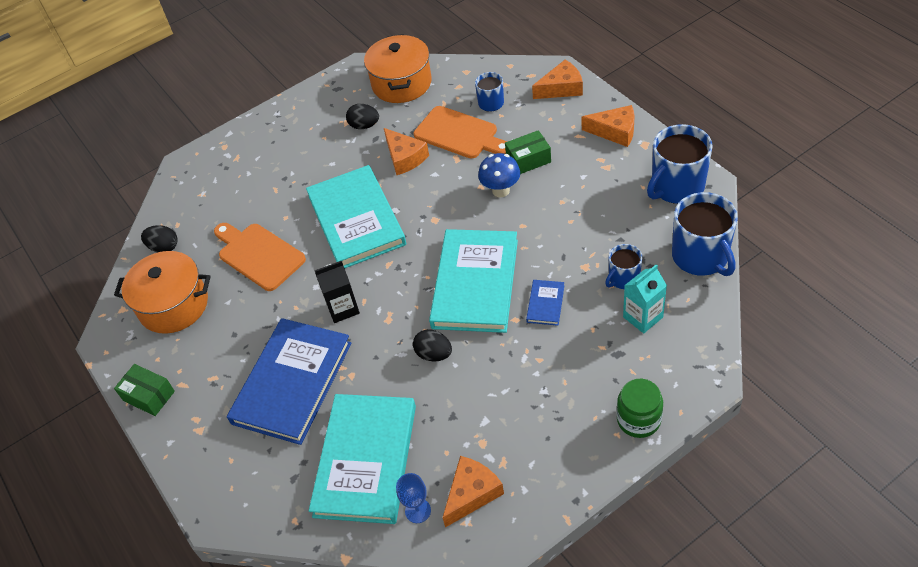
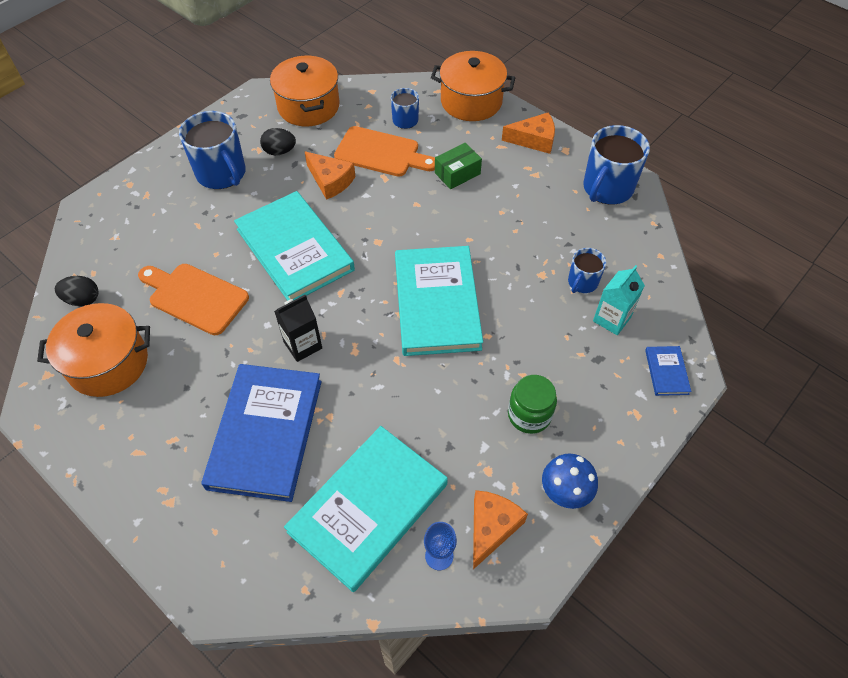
camera: 20 degrees left, 5 degrees up
green box [114,364,175,416] -> none
turquoise book [309,394,416,524] -> turquoise book turned 45 degrees clockwise [284,426,448,592]
black egg [413,329,452,362] -> none
blue mushroom [478,153,520,197] -> blue mushroom moved to [542,453,598,509]
blue book [526,280,564,326] -> blue book moved to [645,346,691,396]
orange cheese [532,60,583,99] -> orange pot [431,51,515,121]
green jar [617,379,663,438] -> green jar moved to [508,375,557,434]
blue mug [672,192,738,276] -> blue mug moved to [179,111,246,189]

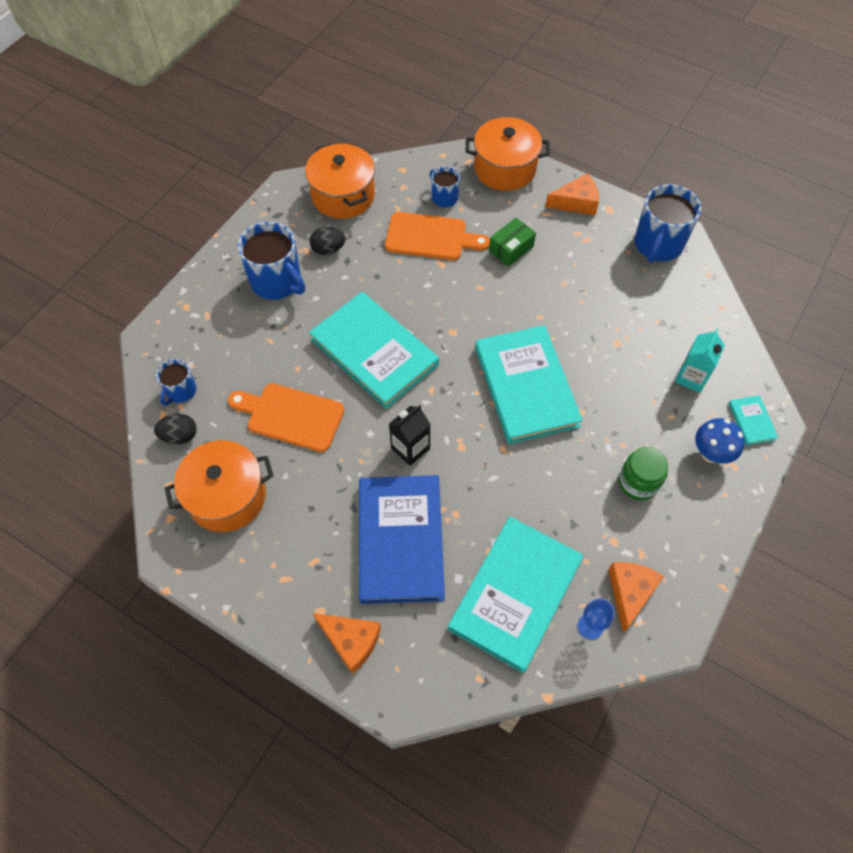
camera: 10 degrees left, 5 degrees up
orange cheese [304,151,355,200] -> orange cheese moved to [313,613,381,674]
blue mushroom [542,453,598,509] -> blue mushroom moved to [695,418,745,464]
blue mug [568,248,606,293] -> blue mug moved to [156,359,196,406]
blue book [645,346,691,396] -> turquoise book [728,395,778,446]

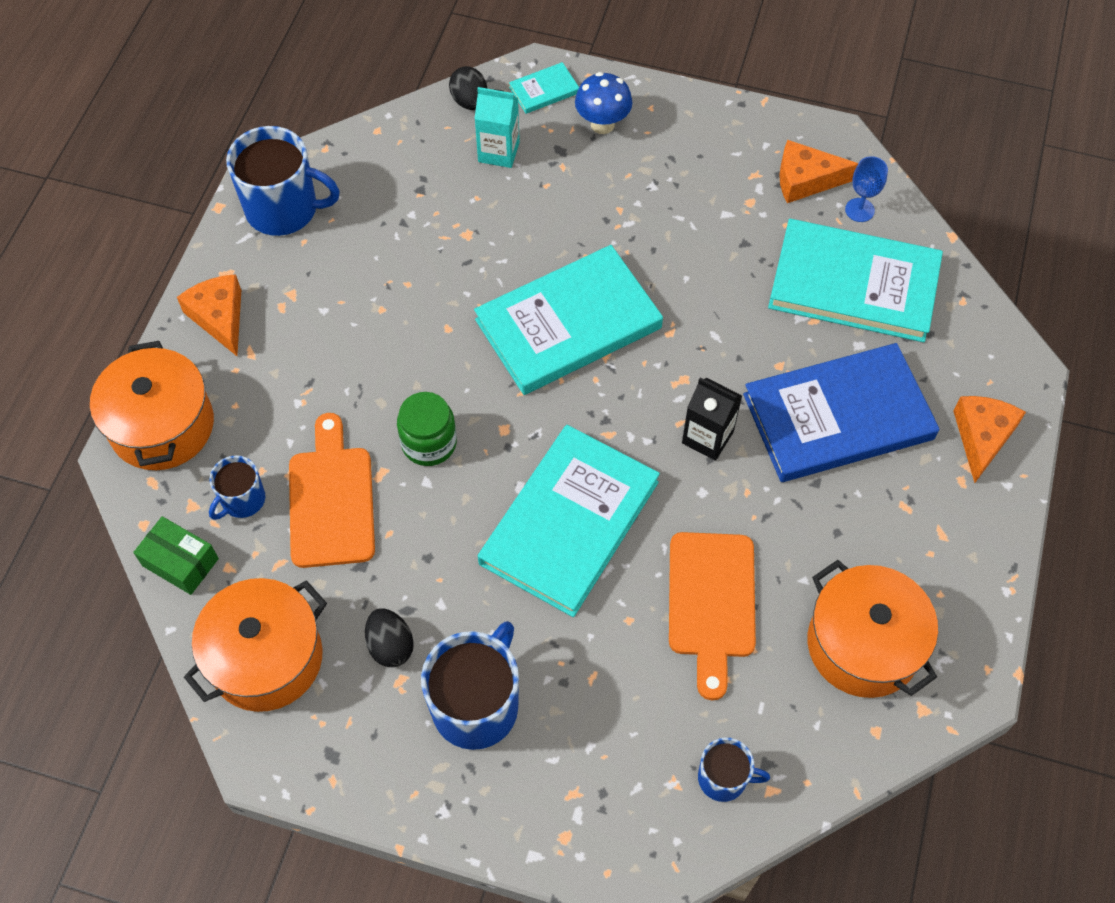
camera: 105 degrees left, 0 degrees up
black egg [154,414,197,444] -> black egg moved to [449,66,487,110]
green box [489,218,536,267] -> green box moved to [133,516,219,595]
green jar [619,447,668,500] -> green jar moved to [397,392,457,466]

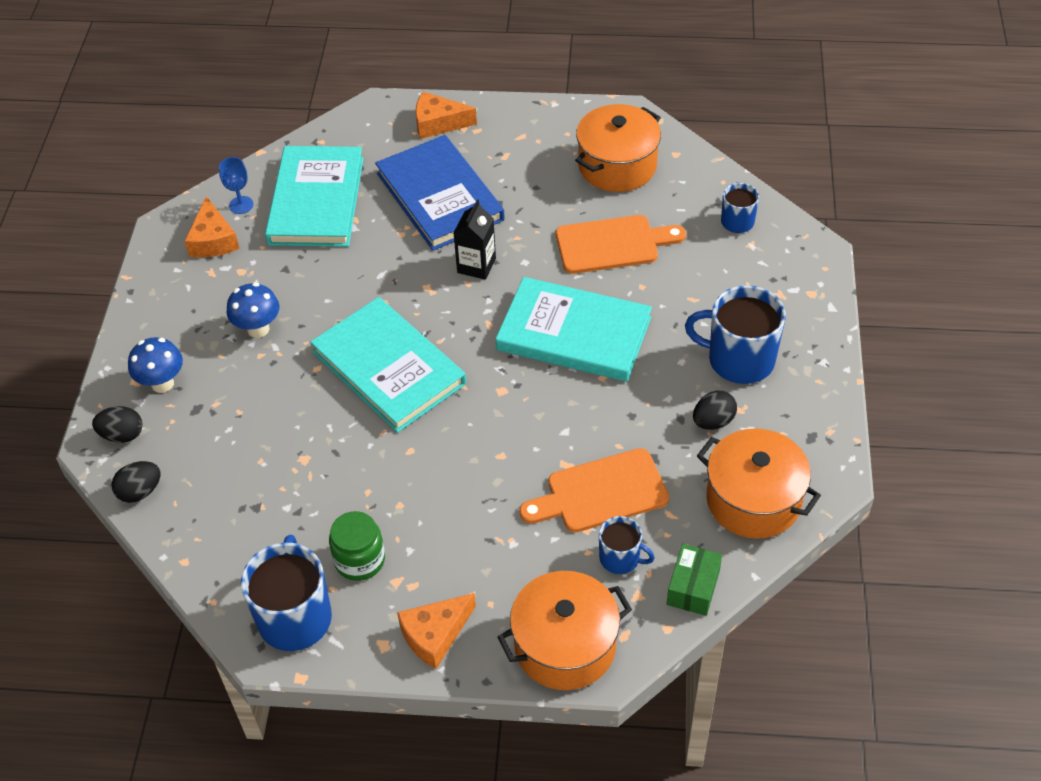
camera: 100 degrees left, 10 degrees down
green jar [397,392,457,466] -> green jar moved to [329,511,385,581]
turquoise carton [474,87,520,168] -> none
turquoise book [509,62,579,114] -> black egg [92,406,142,443]
none -> blue mushroom [227,283,280,338]

